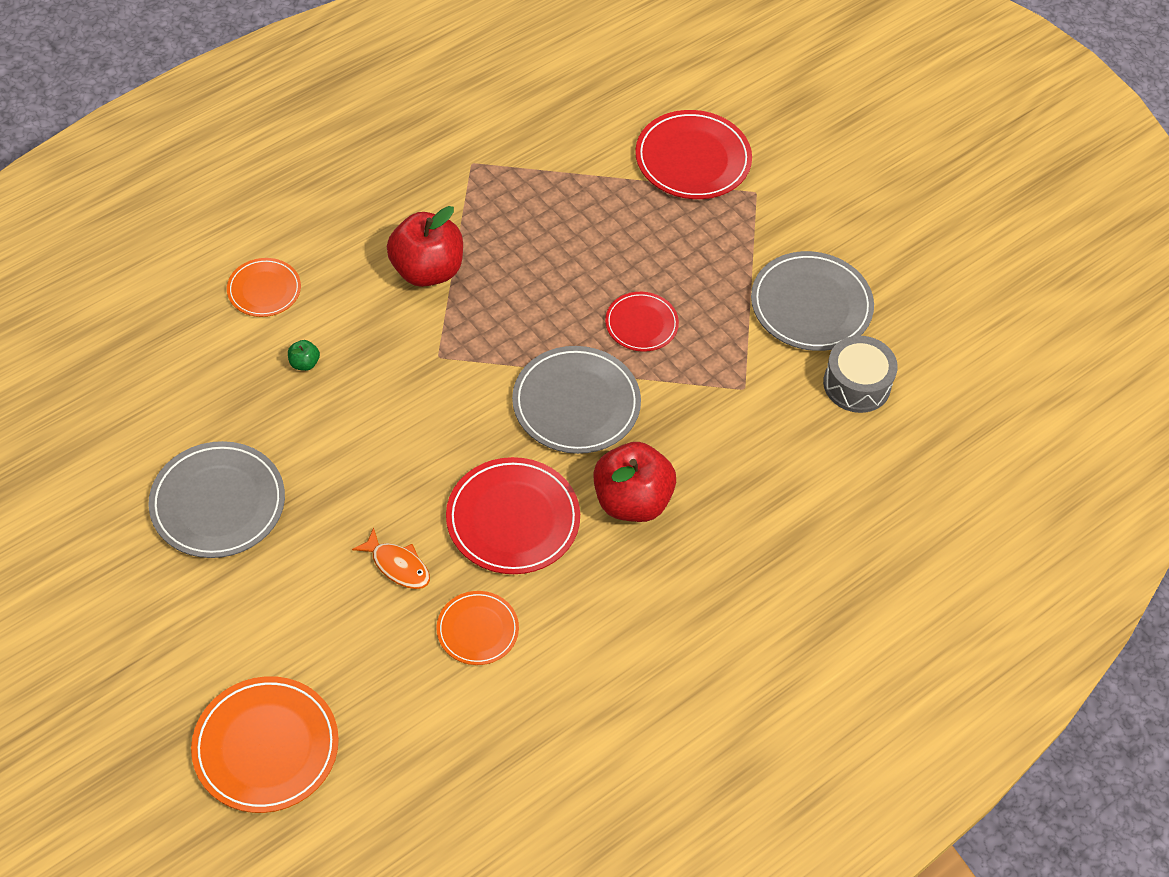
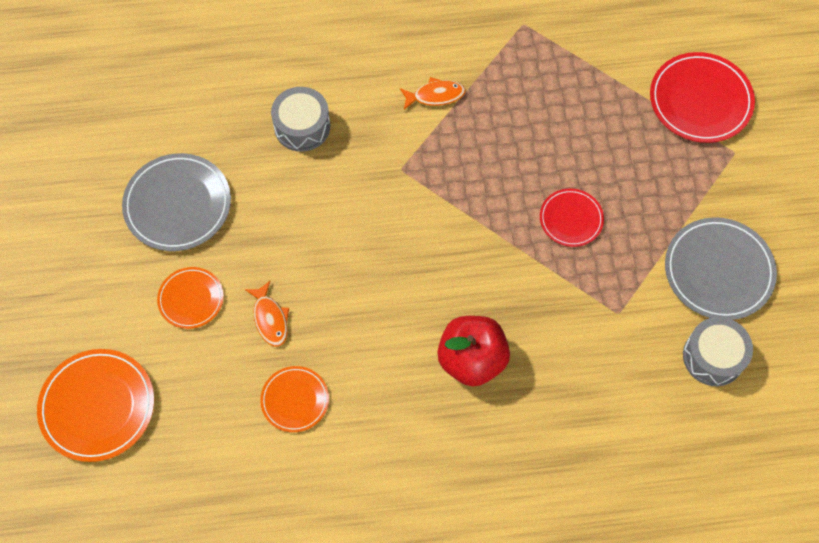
camera: 35 degrees right, 10 degrees up
orange plate [227,258,301,317] -> orange plate moved to [157,267,224,329]
green apple [288,340,320,371] -> grey drum [271,87,330,152]
red apple [387,206,463,287] -> orange fish [400,77,466,110]
red plate [446,457,580,574] -> none
grey plate [512,346,641,454] -> none

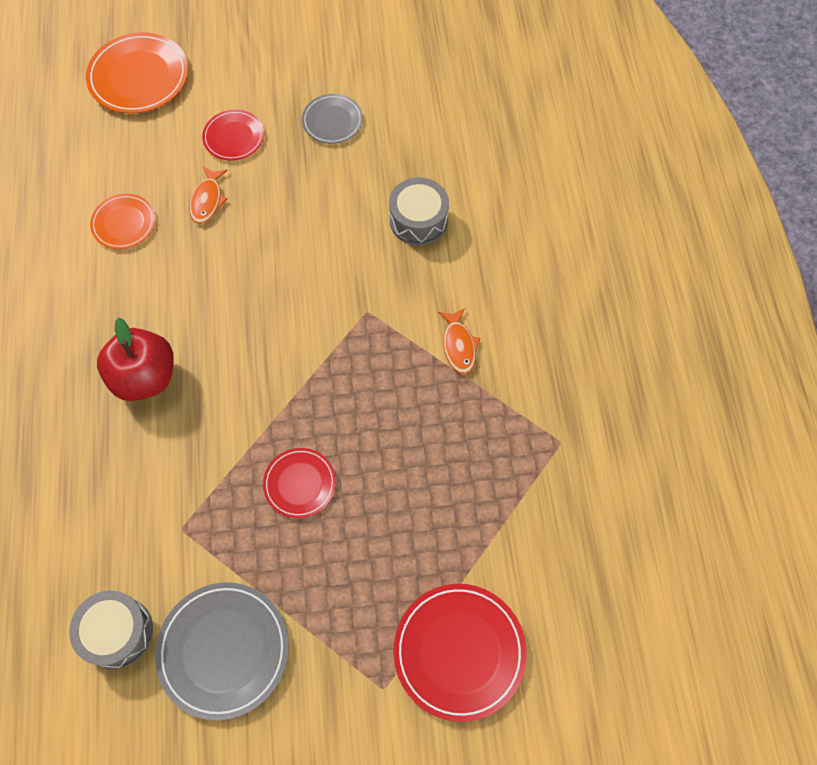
camera: 90 degrees right, 0 degrees up
grey plate [122,153,231,251] -> grey plate [302,94,363,144], size x0.59
orange plate [157,267,224,329] -> red plate [202,110,264,161]
orange fish [245,281,289,347] -> orange fish turned 60 degrees counterclockwise [190,166,228,224]

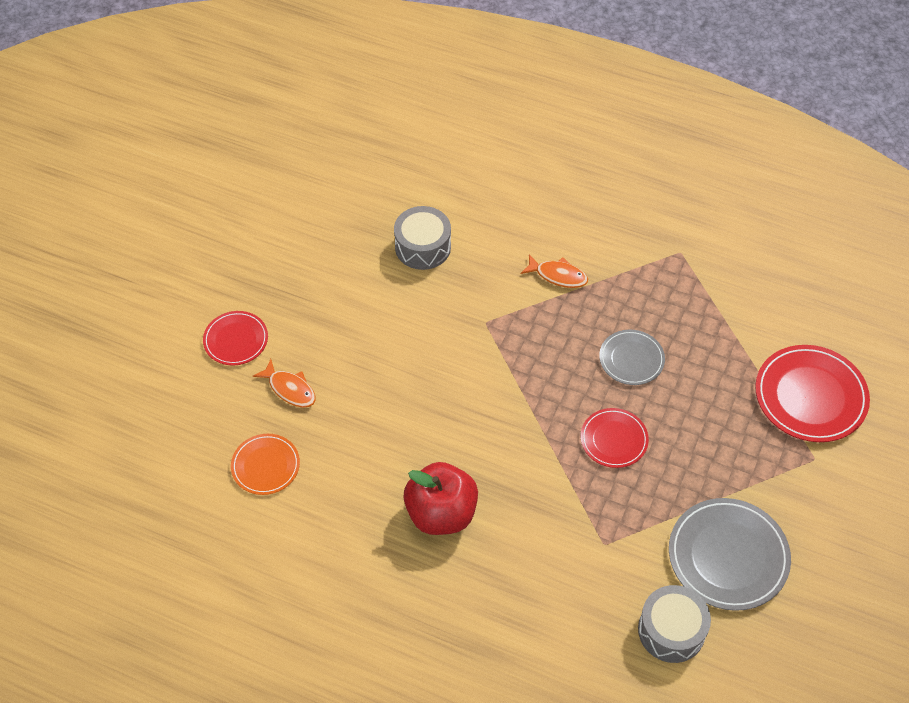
camera: 60 degrees left, 10 degrees down
orange plate [86,32,188,114] -> none
grey plate [302,94,363,144] -> grey plate moved to [599,330,665,385]

